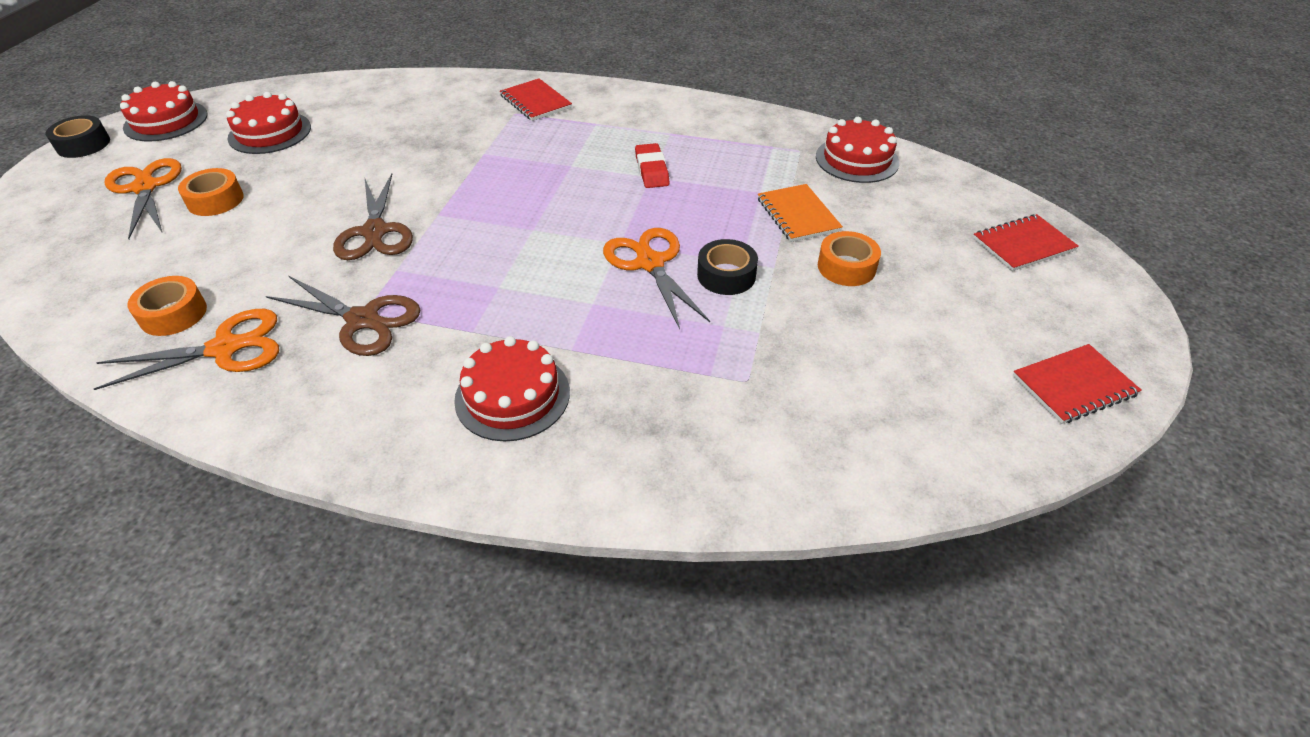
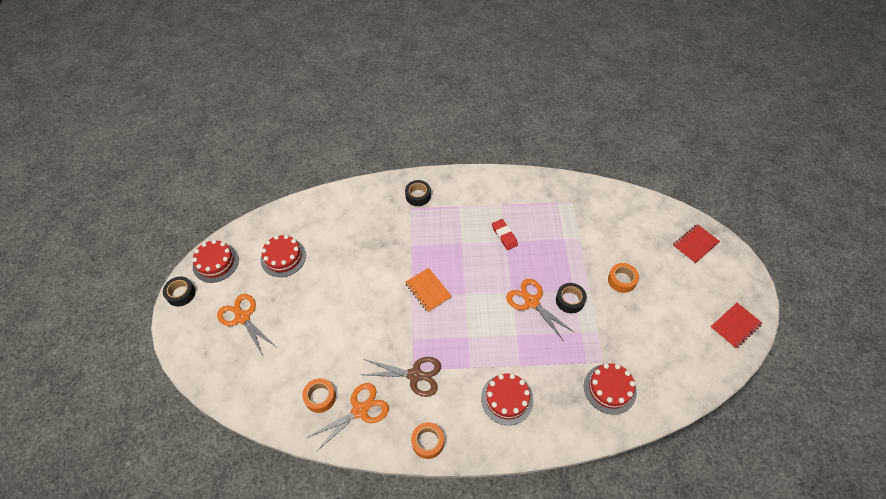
camera: 15 degrees left, 10 degrees up
orange tape [178,168,244,216] -> orange tape moved to [411,422,444,459]
brown scissors [333,174,413,260] -> none
red notebook [500,78,572,121] -> black tape [405,180,431,206]
orange notebook [758,184,843,242] -> orange notebook moved to [405,268,452,312]
red cake [816,117,899,183] -> red cake moved to [584,363,637,415]

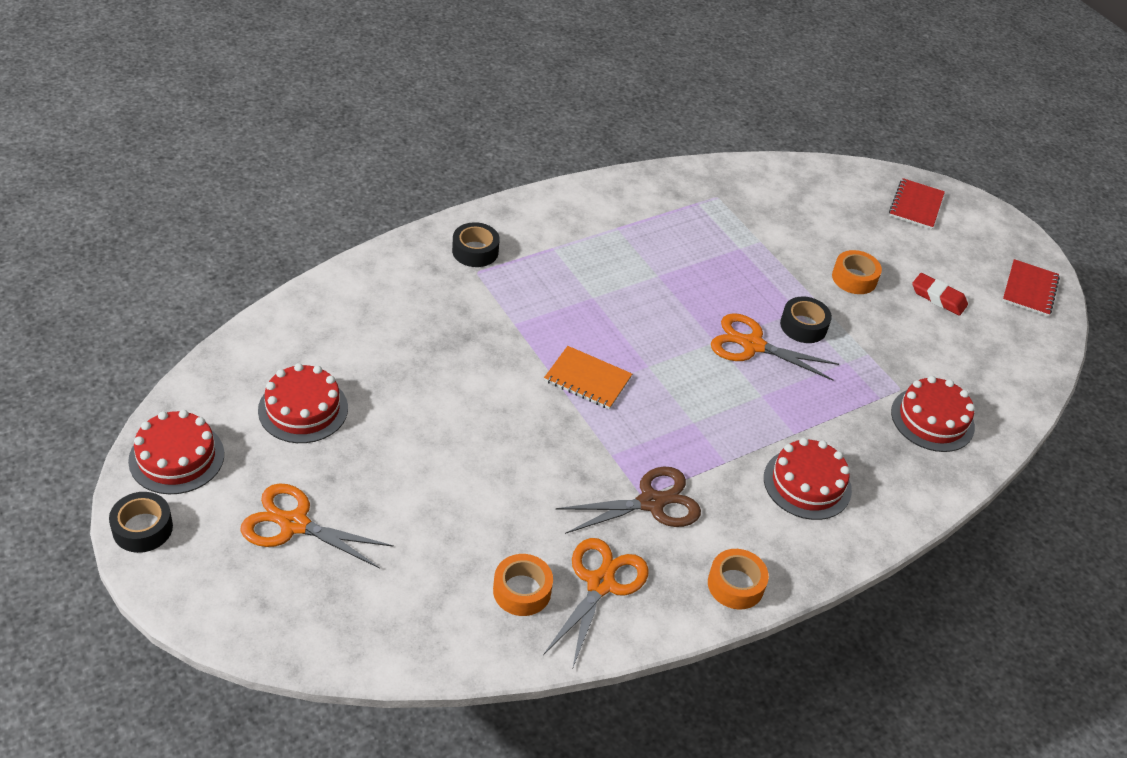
camera: 35 degrees left, 10 degrees down
red eraser [492,219,518,250] -> red eraser moved to [912,273,968,316]

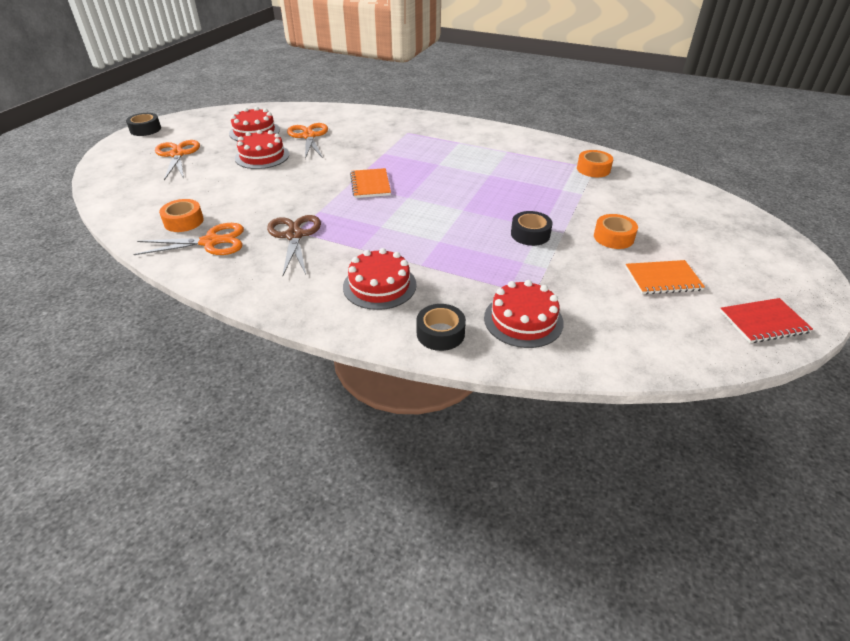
camera: 60 degrees right, 5 degrees down
red cake [128,410,224,494] -> red cake moved to [235,130,289,169]
black tape [452,222,500,267] -> black tape moved to [416,304,466,351]
brown scissors [556,467,701,534] -> brown scissors turned 135 degrees counterclockwise [267,215,321,275]
orange tape [708,549,769,609] -> orange tape moved to [577,150,613,177]
orange scissors [711,313,839,380] -> orange scissors moved to [287,123,328,159]
red notebook [889,178,945,230] -> none
red eraser [912,273,968,316] -> orange notebook [625,260,705,295]

